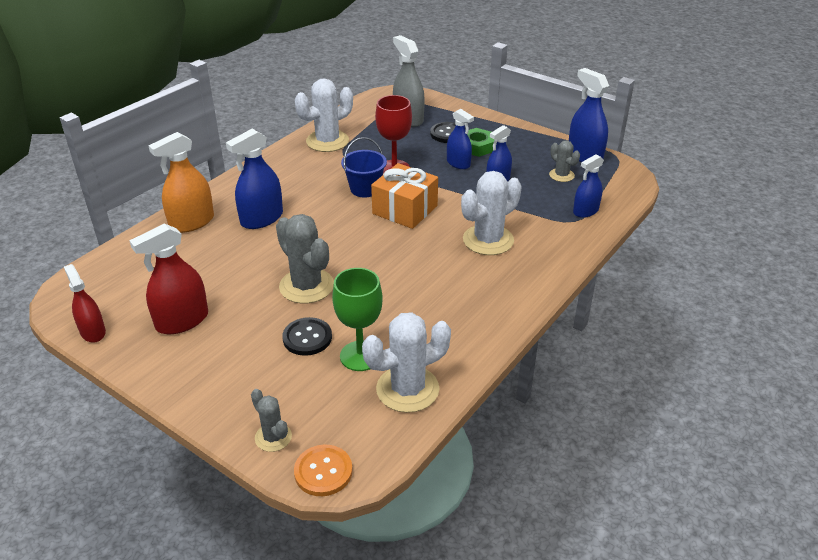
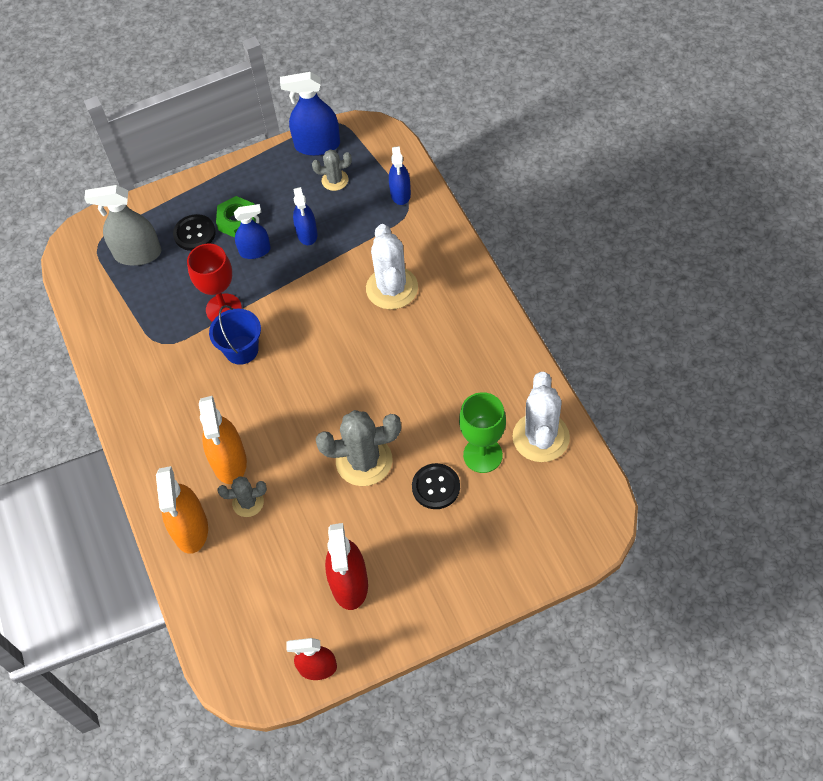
camera: 55 degrees left, 20 degrees up
blue spray bottle [226,129,283,229] -> orange spray bottle [199,396,247,484]
grey cactus [251,389,292,452] -> grey cactus moved to [217,476,267,517]
orange button [294,445,353,496] -> none
white cactus [295,78,353,152] -> none
orange gift [371,163,438,229] -> none

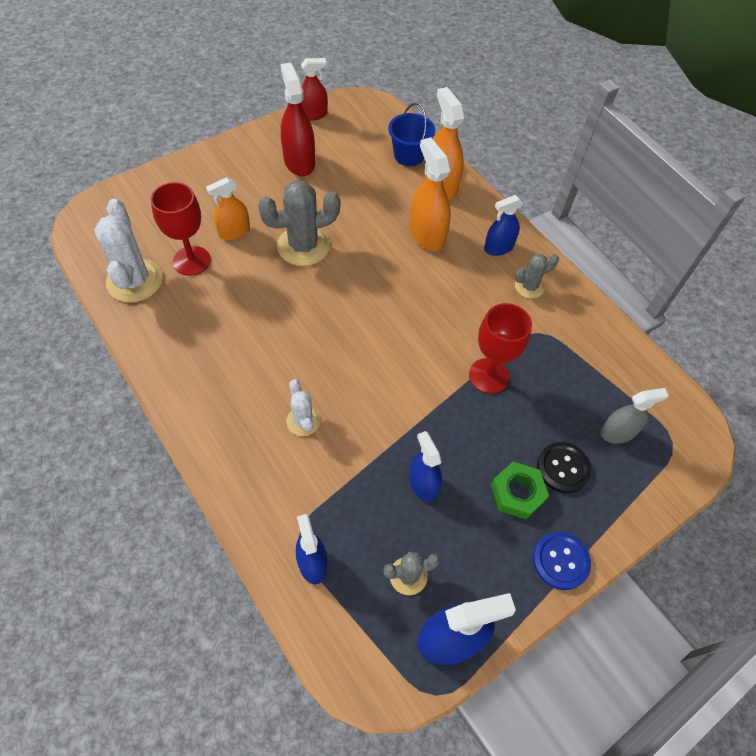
camera: 160 degrees right, 0 degrees up
grey spray bottle [84,185,161,266] -> grey spray bottle [600,388,669,444], size x0.65
blue bucket [209,305,261,365] -> blue bucket moved to [388,103,435,166]
grey cactus [217,476,267,517] -> grey cactus moved to [515,254,559,299]
blue spray bottle [234,204,271,259] -> blue spray bottle moved to [484,195,523,256]
white cactus [366,224,418,310] -> white cactus [286,379,321,436], size x0.55
black button [412,463,460,509] -> orange spray bottle [206,177,250,240]
green goblet [459,392,506,473] -> red goblet [151,182,211,276]
none -> blue button [533,532,591,590]

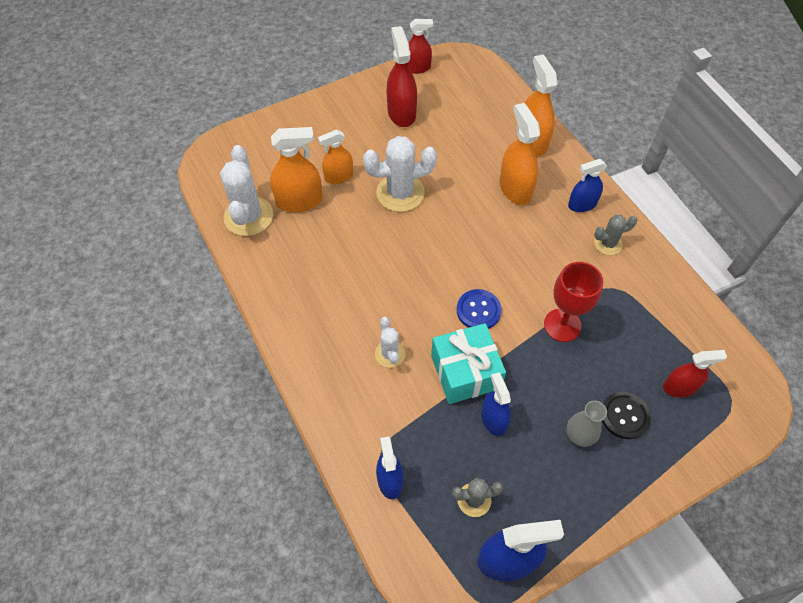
camera: 10 degrees right, 0 degrees up
red goblet [151,182,211,276] -> orange spray bottle [270,127,323,212]
grey cactus [258,180,340,266] -> white cactus [363,136,437,212]
blue bucket [388,103,435,166] -> none
green nut [491,462,549,519] -> grey vase [567,401,607,447]
blue button [533,532,591,590] -> blue button moved to [457,289,502,329]
grey spray bottle [600,388,669,444] -> red spray bottle [663,350,727,397]
none -> turquoise gift [431,323,506,404]

